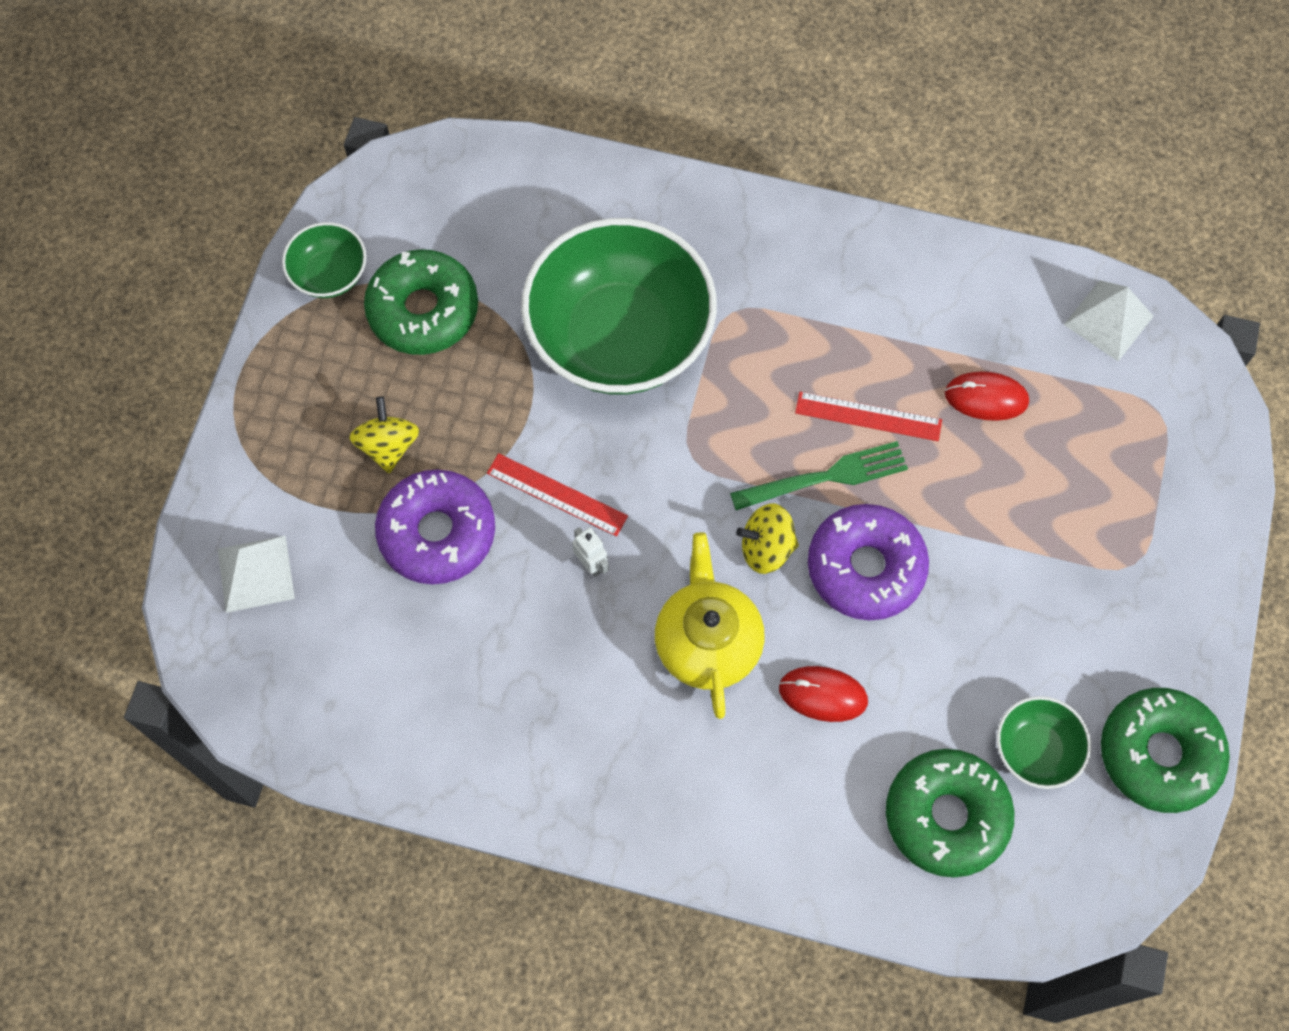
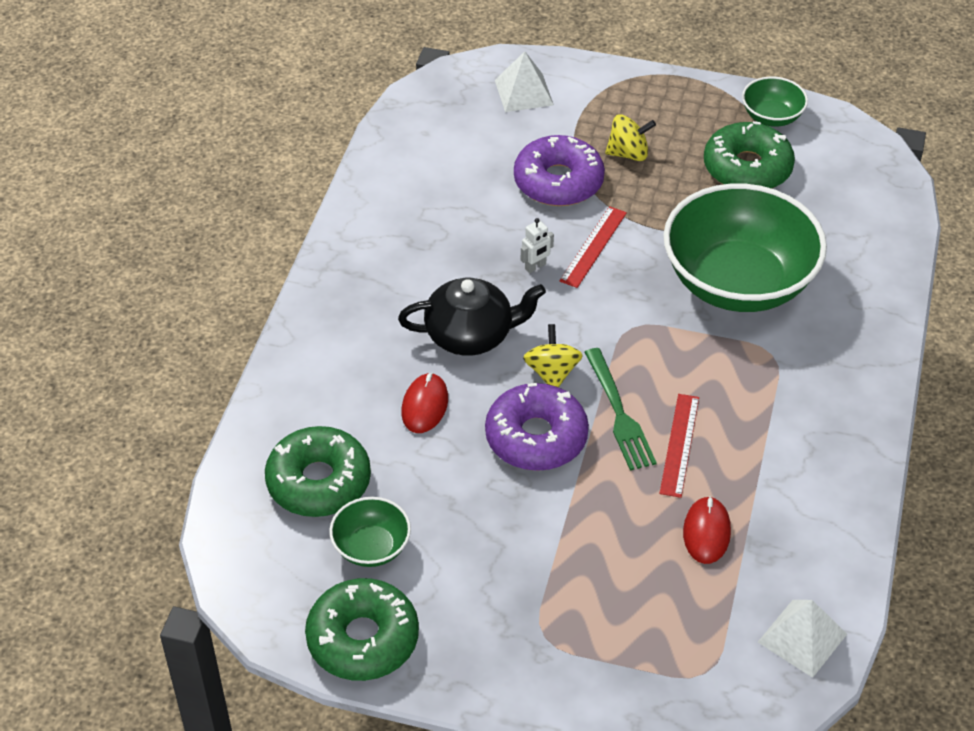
camera: 90 degrees right, 20 degrees down
yellow teapot [655,532,765,719] -> black teapot [398,277,546,356]

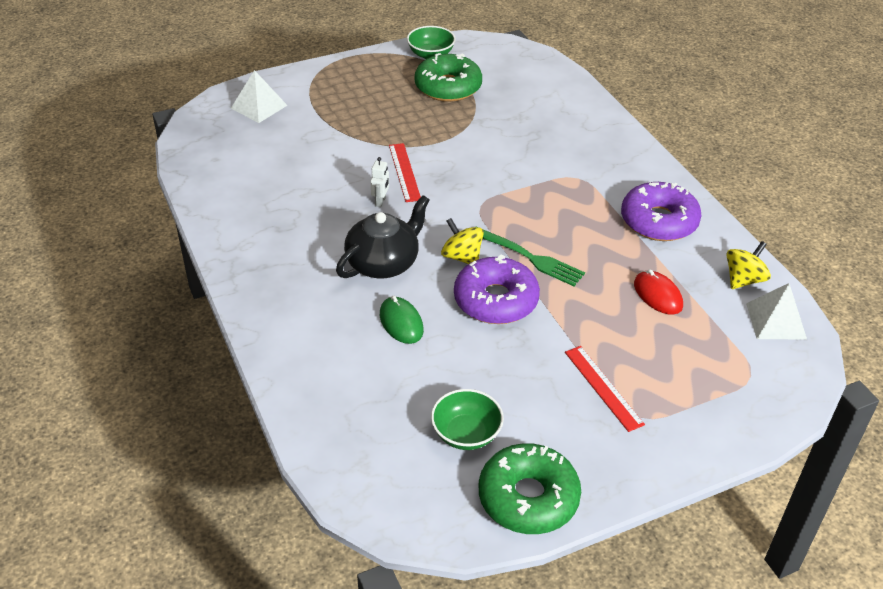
camera: 40 degrees left, 5 degrees down
green donut [265,426,371,517] -> none
red mouse [401,373,448,433] -> green mouse [380,296,424,344]
purple donut [514,135,605,206] -> purple donut moved to [621,182,701,241]
yellow spinning top [605,114,656,161] -> yellow spinning top moved to [726,241,771,289]
red ruler [659,394,699,498] -> red ruler moved to [565,346,645,432]
green bowl [663,183,827,312] -> none

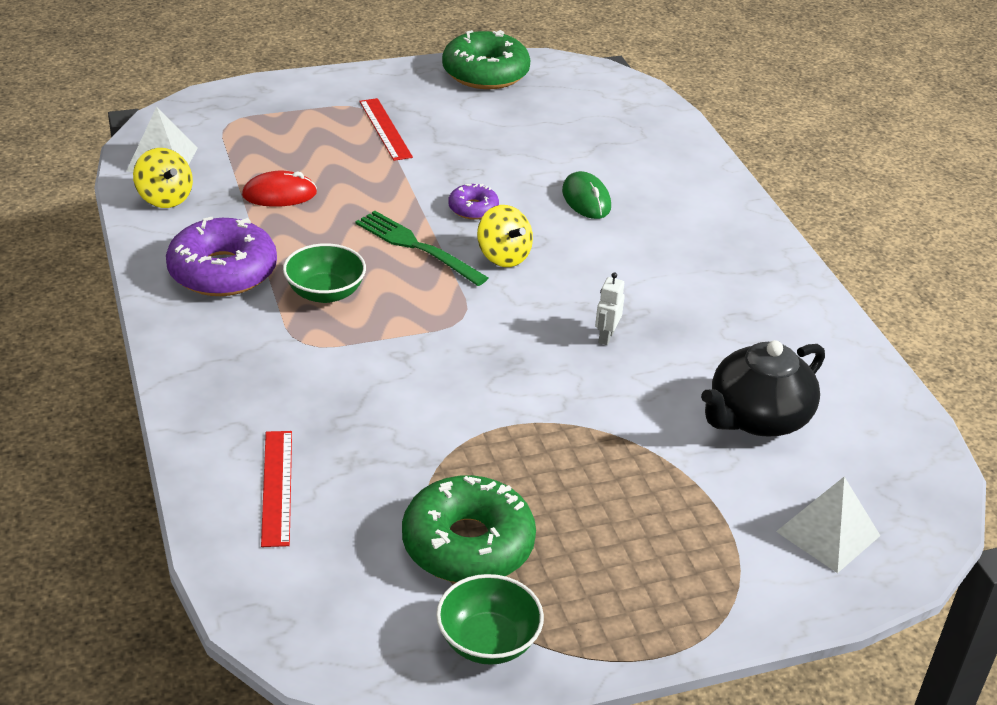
camera: 175 degrees left, 5 degrees down
black teapot [336,195,430,278] -> black teapot moved to [701,340,825,437]
red ruler [389,143,421,202] -> red ruler moved to [261,431,292,547]
green bowl [431,389,504,450] -> green bowl moved to [283,243,366,303]
purple donut [454,254,540,324] -> purple donut [448,184,499,220], size x0.50
red mouse [634,269,683,315] -> red mouse turned 75 degrees counterclockwise [242,171,317,207]
yellow spinning top [726,241,771,289] -> yellow spinning top turned 90 degrees counterclockwise [133,148,193,208]

